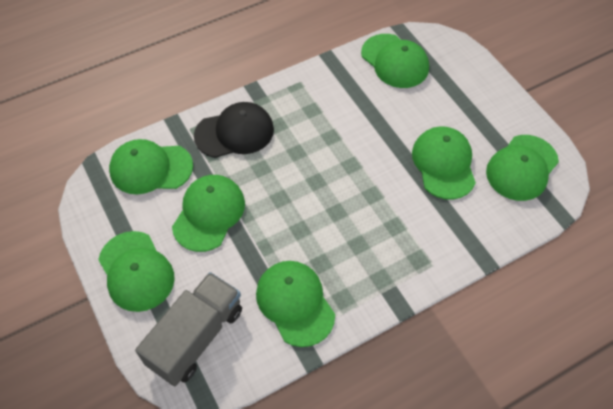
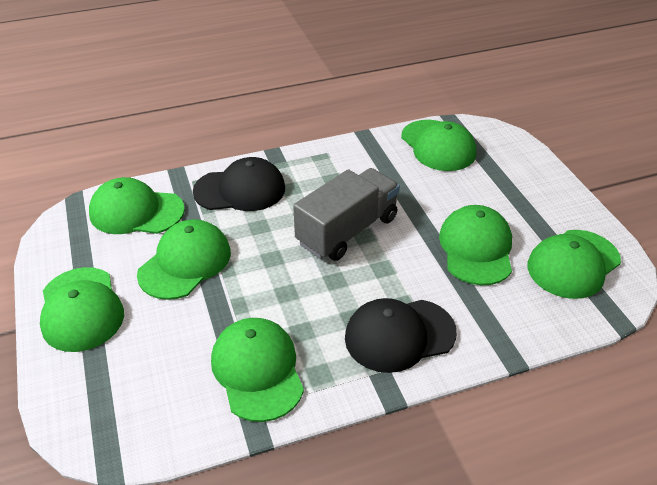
camera: 10 degrees right, 15 degrees down
grey truck [135,272,242,386] -> grey truck moved to [293,168,400,261]
none -> black cap [345,298,457,373]

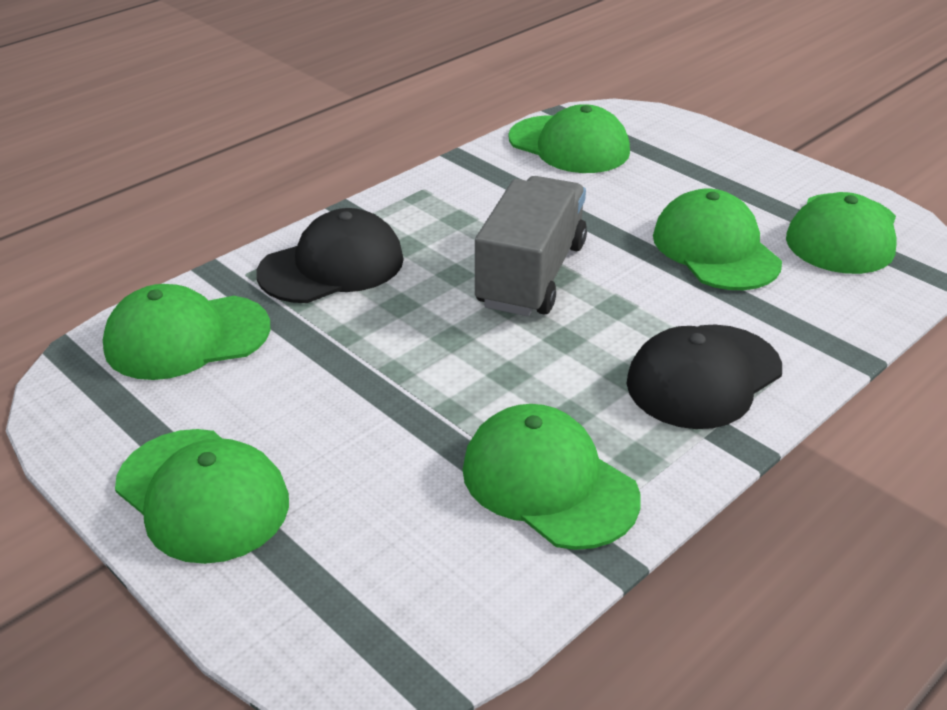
camera: 25 degrees left, 5 degrees down
green cap [137,219,231,300] -> none

